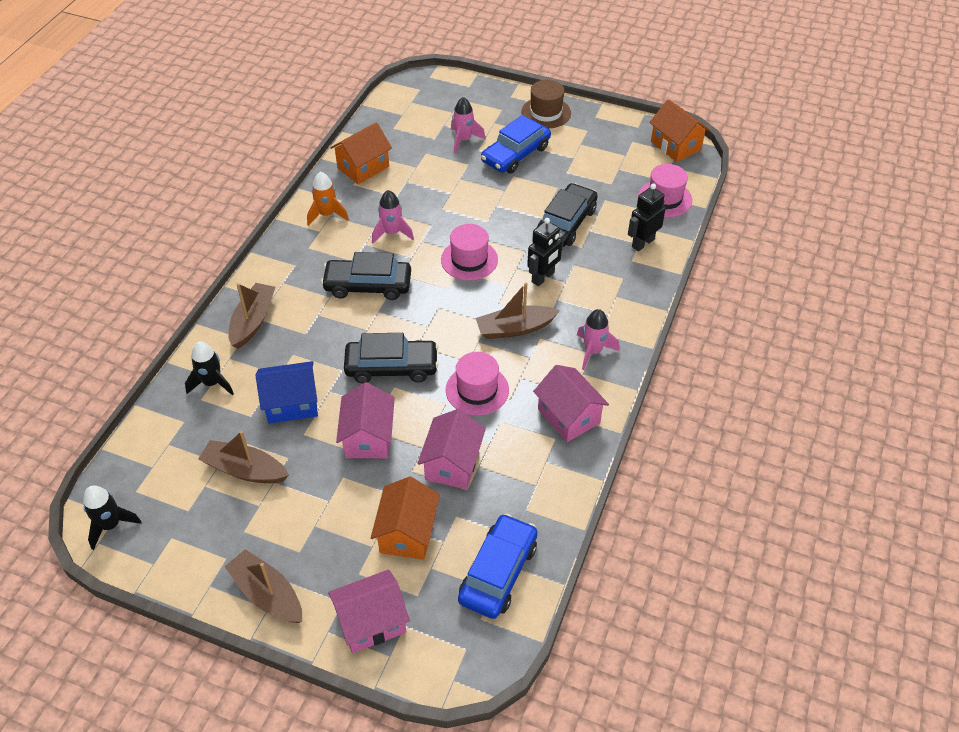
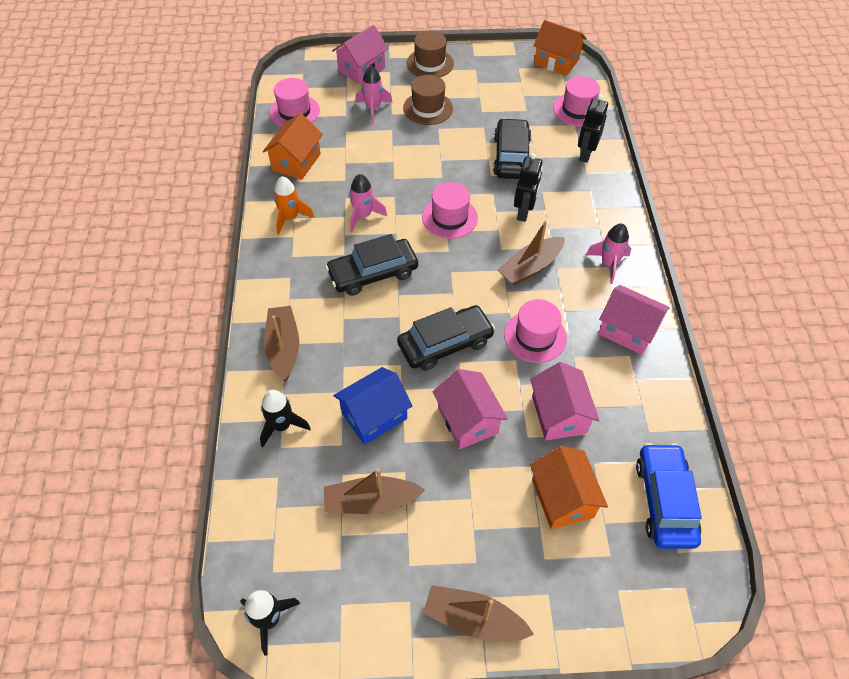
camera: 25 degrees left, 5 degrees up
pink house [328,570,410,653] -> pink house moved to [332,25,389,84]
blue car [481,115,551,174] -> brown hat [403,75,453,125]
none -> pink hat [270,78,320,127]

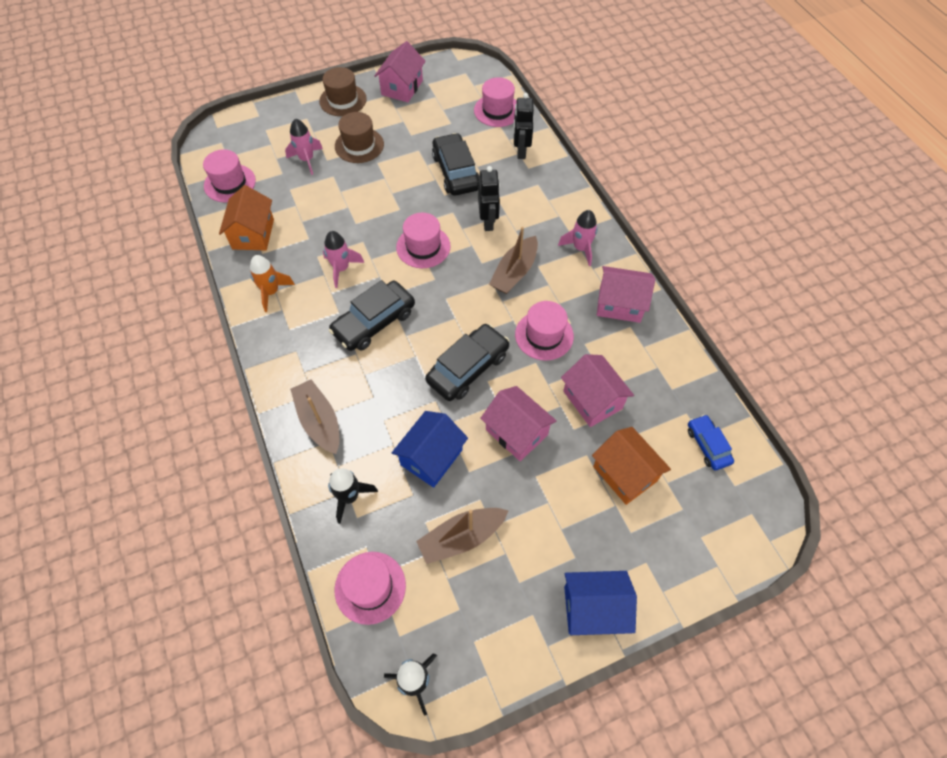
camera: 20 degrees left, 5 degrees up
pink house [332,25,389,84] -> pink house moved to [374,41,426,102]
brown boat [423,585,534,642] -> blue house [564,571,637,635]
orange house [533,20,587,76] -> none
blue car [636,443,702,549] -> blue car [688,414,734,470], size x0.59
none -> pink hat [335,552,406,625]

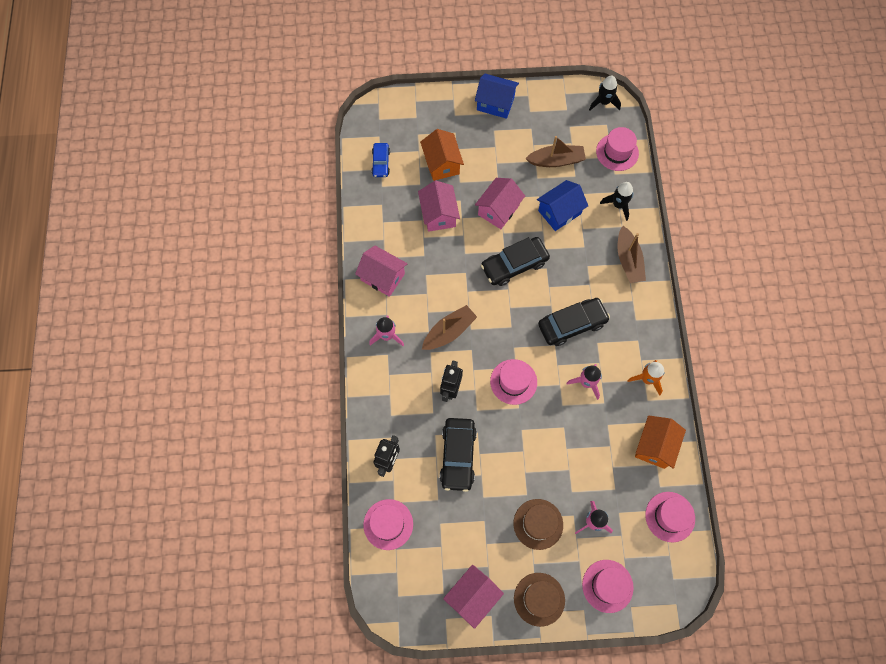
camera: 160 degrees left, 10 degrees up
pink house [480,386,557,461] -> pink house turned 60 degrees clockwise [475,178,525,229]
pink hat [515,301,574,361] -> pink hat moved to [582,560,634,613]

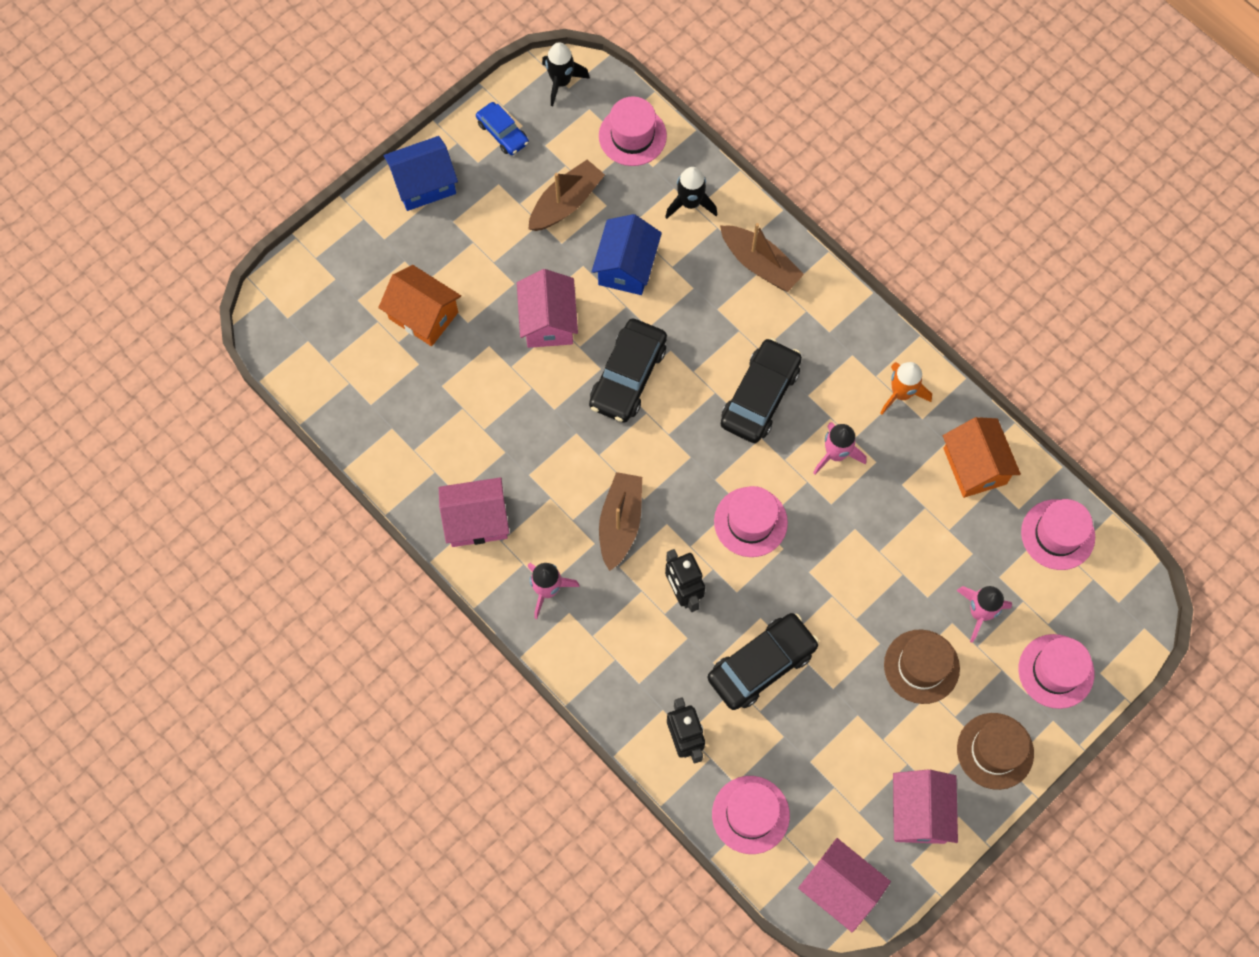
camera: 40 degrees left, 0 degrees up
blue car [371,143,390,177] -> blue car moved to [476,102,529,155]
pink house [418,181,460,232] -> pink house moved to [798,838,891,933]
black car [440,418,477,492] -> black car turned 90 degrees counterclockwise [708,613,819,710]

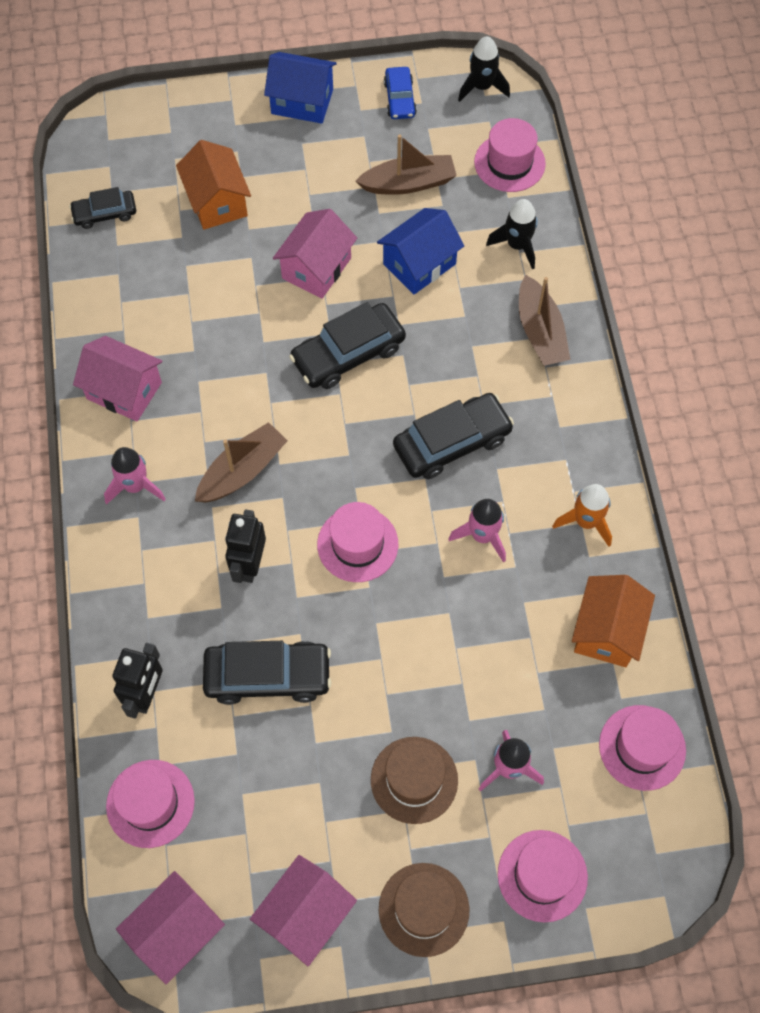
camera: 35 degrees right, 5 degrees down
pink house [798,838,891,933] -> pink house turned 60 degrees clockwise [116,871,225,984]
none -> black car [69,187,136,229]

